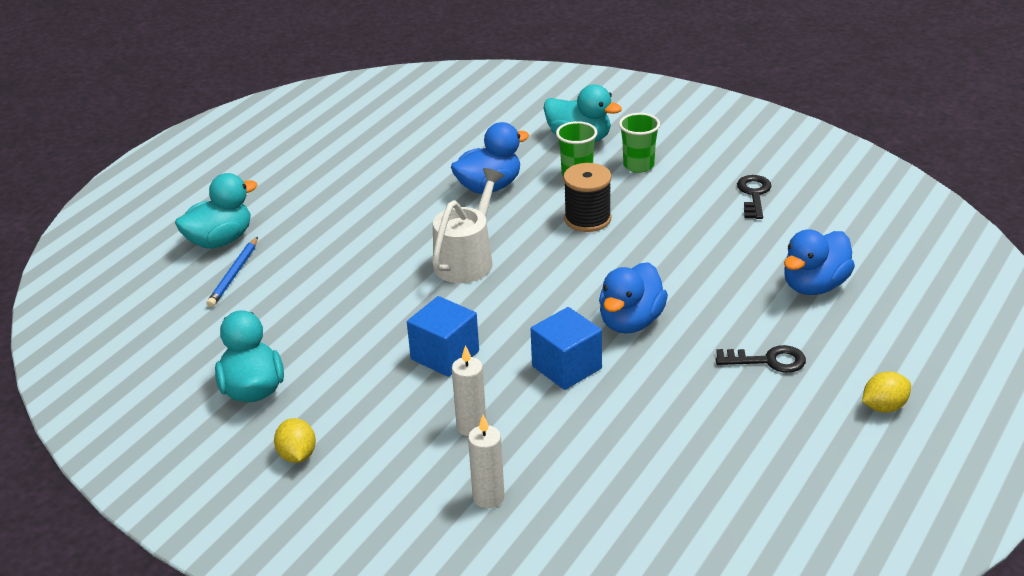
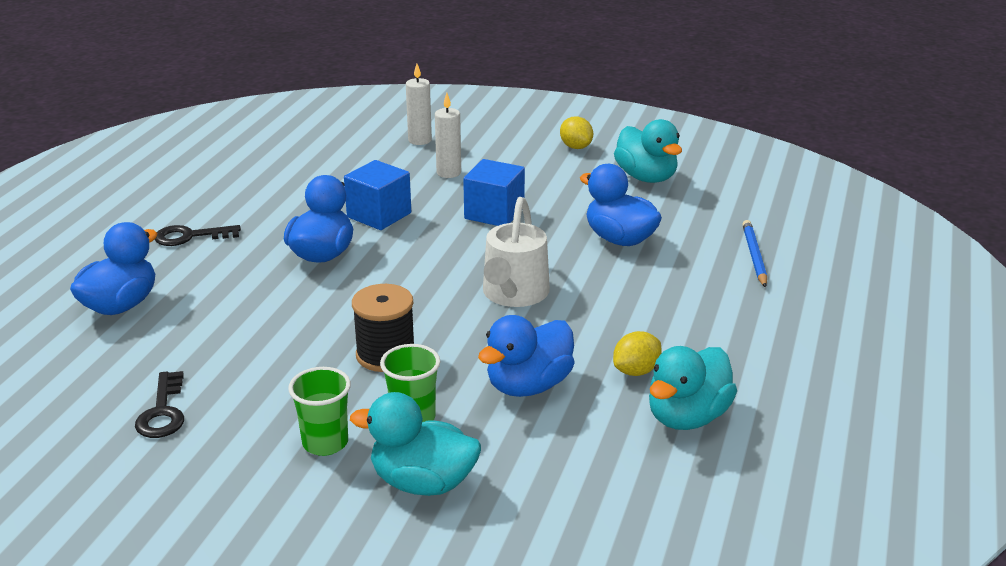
camera: 165 degrees right, 5 degrees down
turquoise duck [175,173,257,249] -> turquoise duck moved to [649,346,737,430]
yellow lemon [862,371,911,413] -> yellow lemon moved to [613,331,662,376]
none -> blue duck [580,164,662,246]

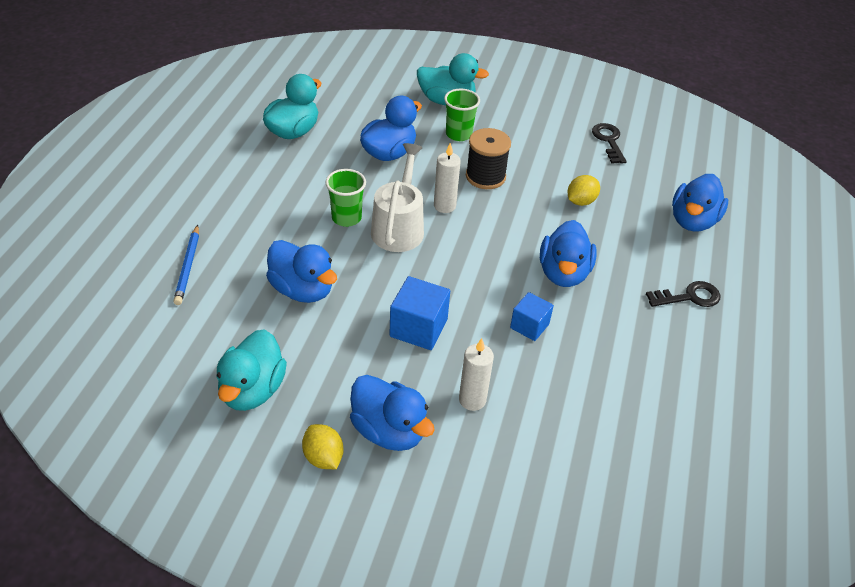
camera: 175 degrees right, 15 degrees up
green cup [288,367,351,456] -> green cup moved to [325,169,366,227]
blue cube [344,160,411,230] -> blue cube [510,292,554,341], size x0.65
white candle [406,64,432,145] -> white candle moved to [434,143,461,213]
yellow lemon [613,331,662,376] -> yellow lemon moved to [568,175,600,206]
turquoise duck [614,119,682,183] -> turquoise duck turned 135 degrees counterclockwise [217,329,287,411]
none -> blue duck [350,375,435,451]

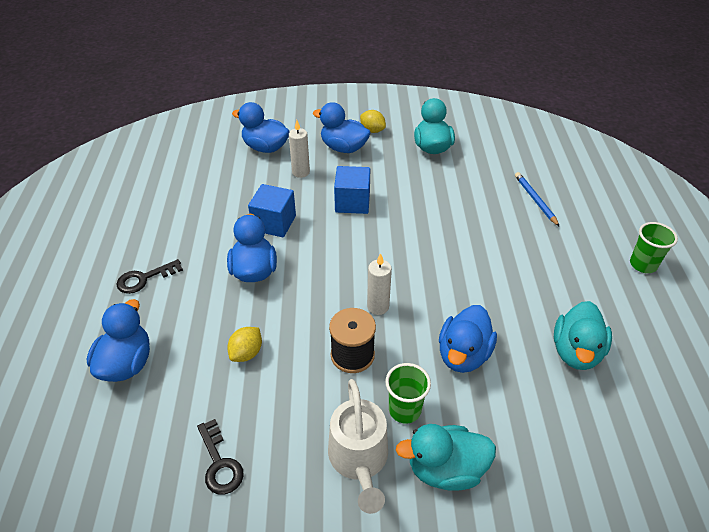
camera: 165 degrees right, 0 degrees up
blue duck [266,240,337,303] -> blue duck moved to [232,102,290,153]
green cup [325,169,366,227] -> green cup moved to [630,222,678,273]
white watering can [371,143,424,252] -> white watering can moved to [328,379,388,514]
blue cube [510,292,554,341] -> blue cube [248,184,296,237], size x1.53

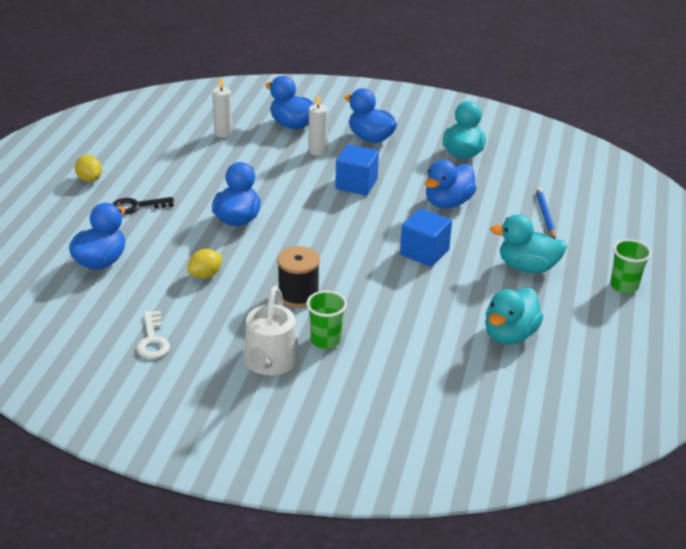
camera: 15 degrees right, 10 degrees down
black key [197,419,244,495] -> white key [136,311,170,359]
blue cube [248,184,296,237] -> blue cube moved to [400,208,452,267]
yellow lemon [360,110,386,133] -> yellow lemon moved to [75,155,102,182]
white candle [367,253,392,315] -> white candle moved to [212,77,232,138]
turquoise duck [396,424,496,491] -> turquoise duck moved to [490,214,567,273]
blue duck [439,305,497,373] -> blue duck moved to [425,160,477,208]

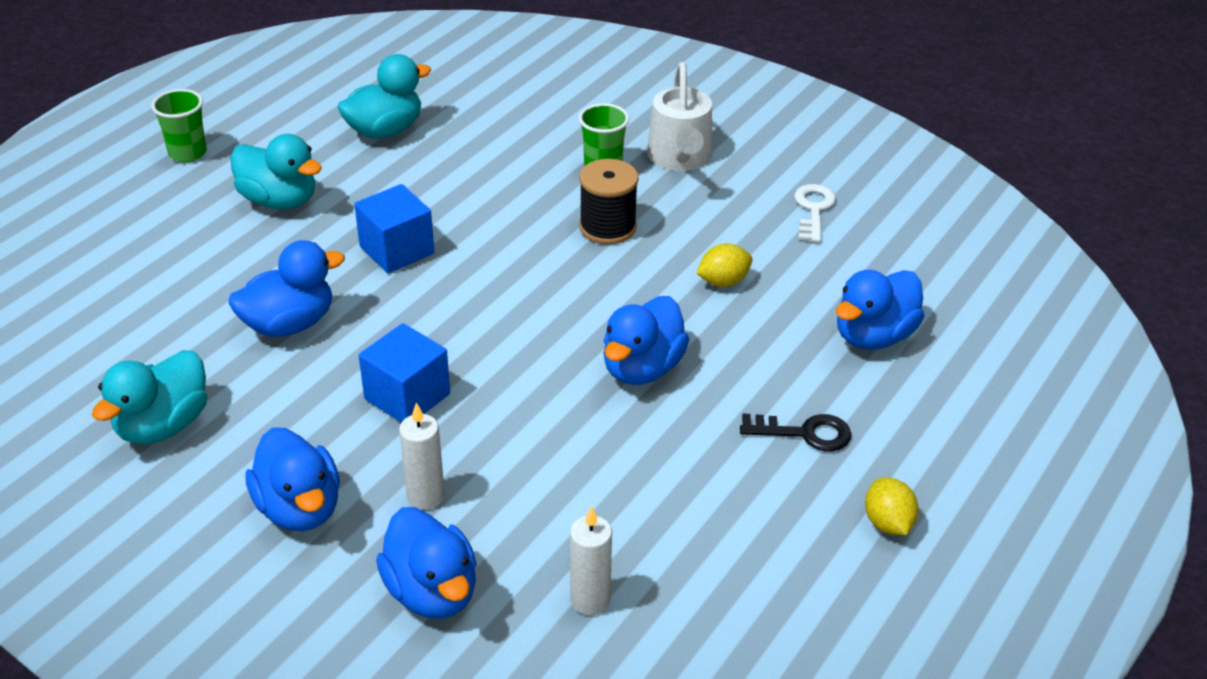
camera: 160 degrees left, 5 degrees up
white watering can [244,286,299,375] -> white watering can turned 150 degrees clockwise [647,62,712,171]
blue pencil [535,188,556,239] -> none

